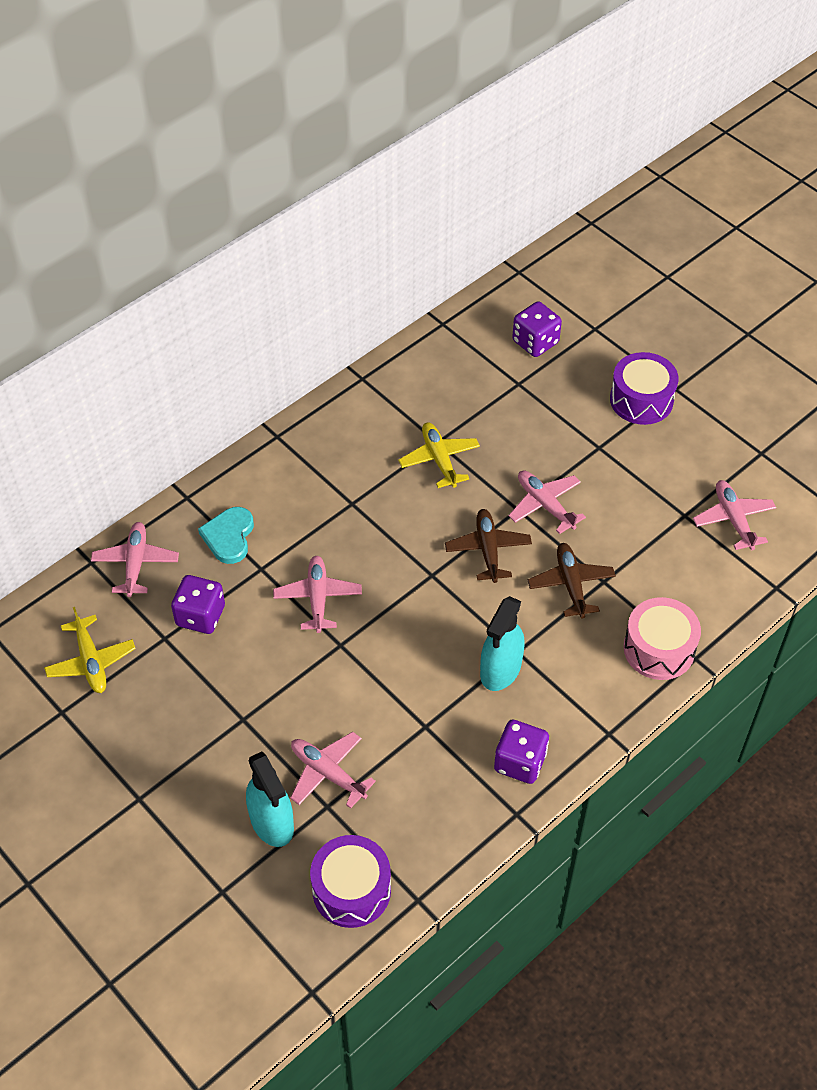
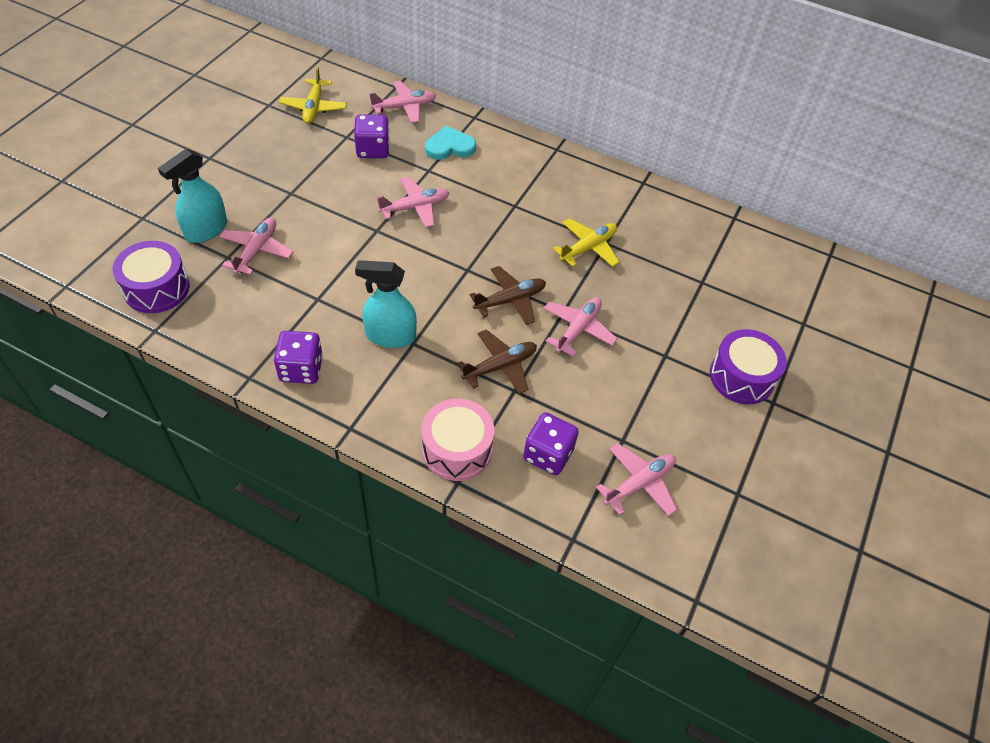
camera: 65 degrees right, 0 degrees up
yellow plane [44,607,136,693] -> yellow plane turned 45 degrees counterclockwise [279,67,347,124]
purple dice [512,301,562,357] -> purple dice moved to [523,412,579,475]

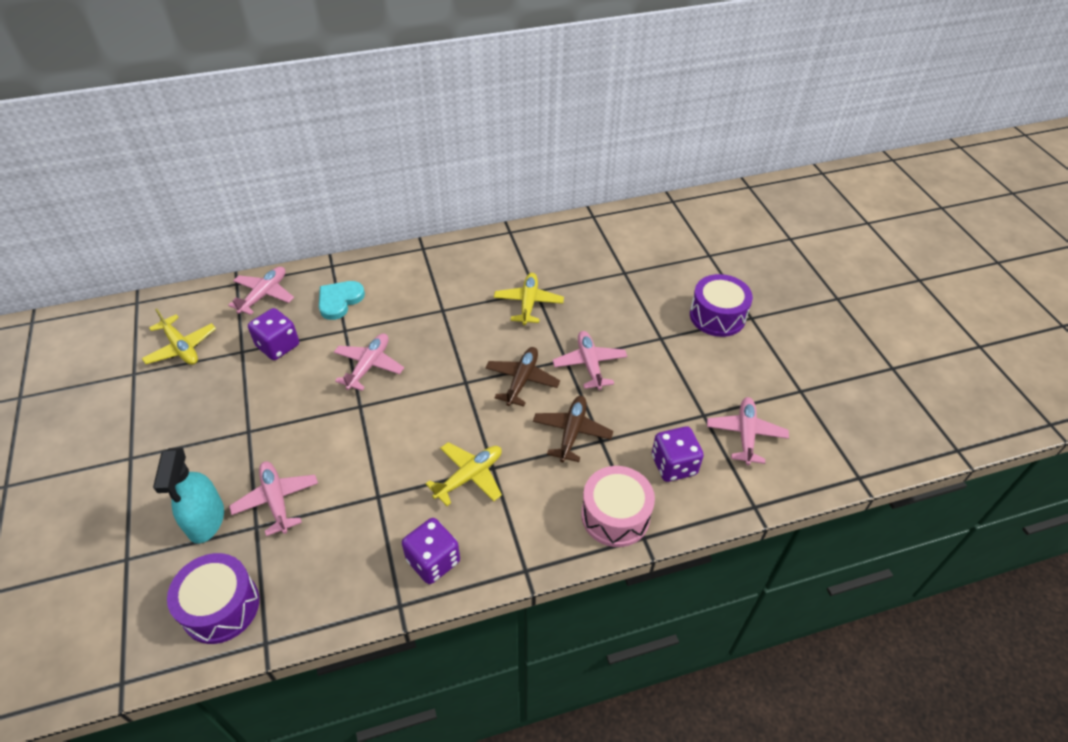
camera: 40 degrees left, 5 degrees down
turquoise spray bottle [355,260,417,348] -> yellow plane [426,442,502,506]

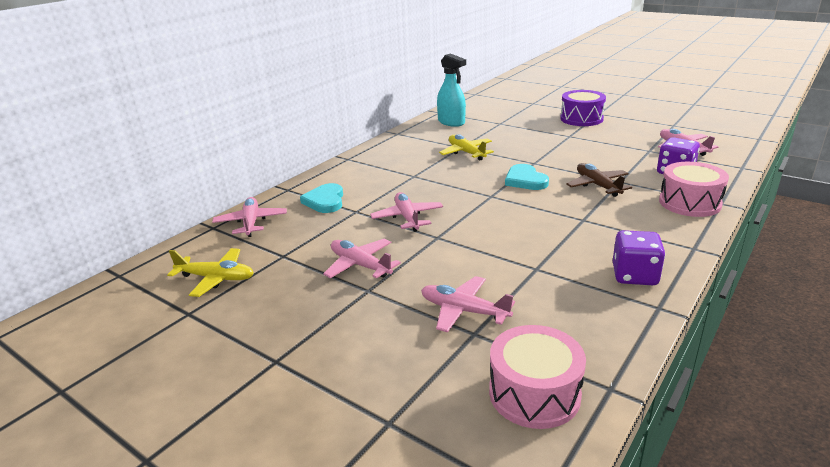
camera: 35 degrees left, 20 degrees down
turquoise spray bottle [153,448,224,543] -> turquoise spray bottle moved to [437,53,466,127]
purple drum [167,553,259,644] -> pink drum [489,325,586,429]
purple dice [248,308,299,360] -> none
yellow plane [426,442,502,506] -> none
brown plane [485,347,560,406] -> turquoise heart [505,164,549,190]
pink plane [553,331,627,390] -> pink plane moved to [323,239,401,279]

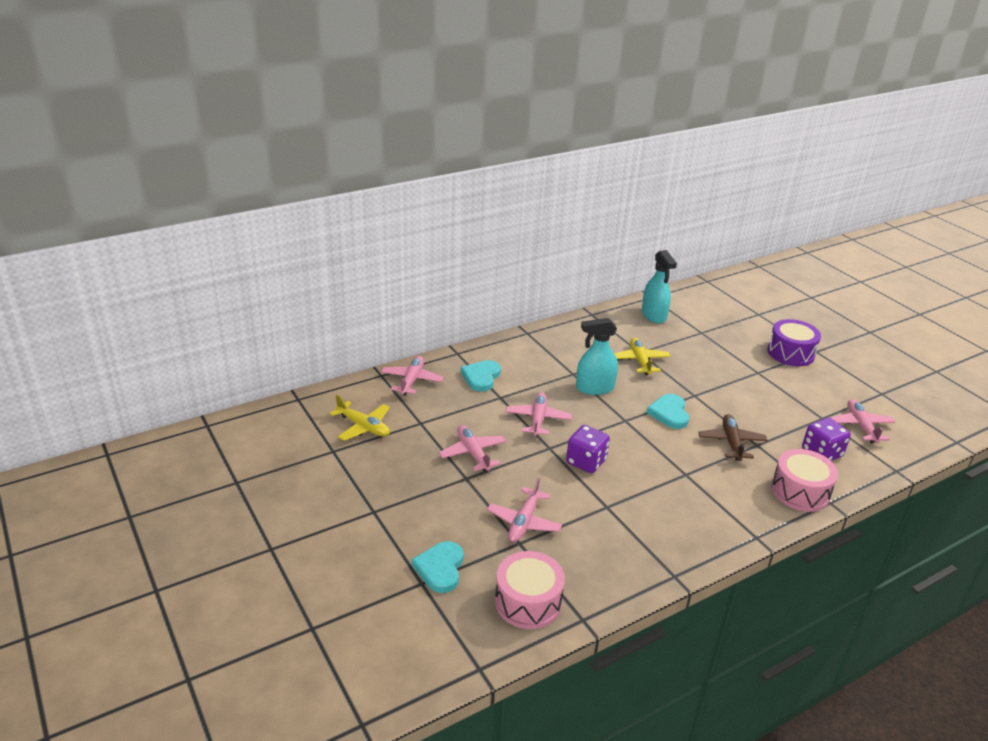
camera: 20 degrees right, 5 degrees up
pink plane [421,276,515,333] -> pink plane turned 120 degrees counterclockwise [487,477,562,542]
purple dice [613,230,665,285] -> purple dice moved to [566,425,610,473]
none -> turquoise heart [412,541,463,593]
none -> turquoise spray bottle [576,318,618,395]

